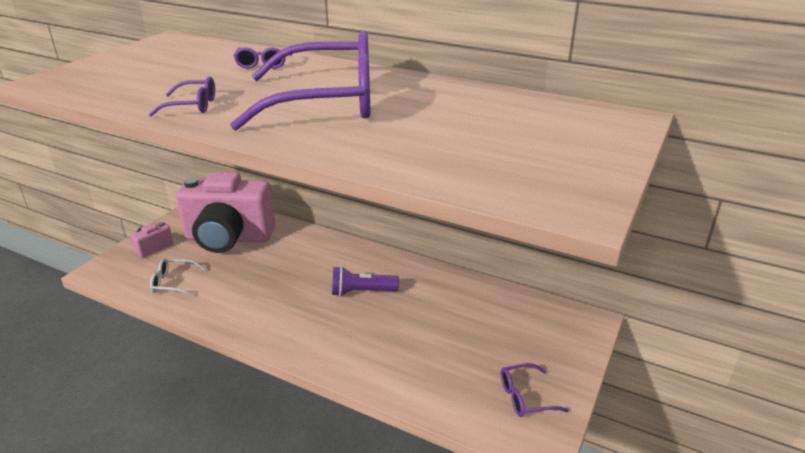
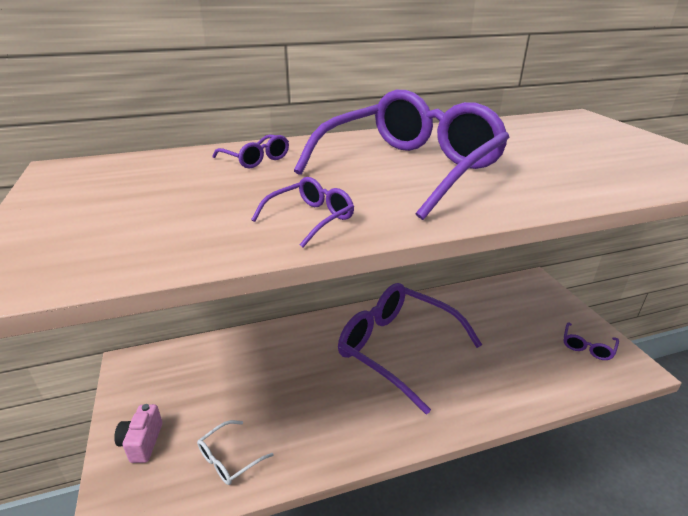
camera: 45 degrees left, 0 degrees up
pink camera [176,172,275,253] -> none
purple flashlight [332,266,399,296] -> purple glasses [338,283,482,415]

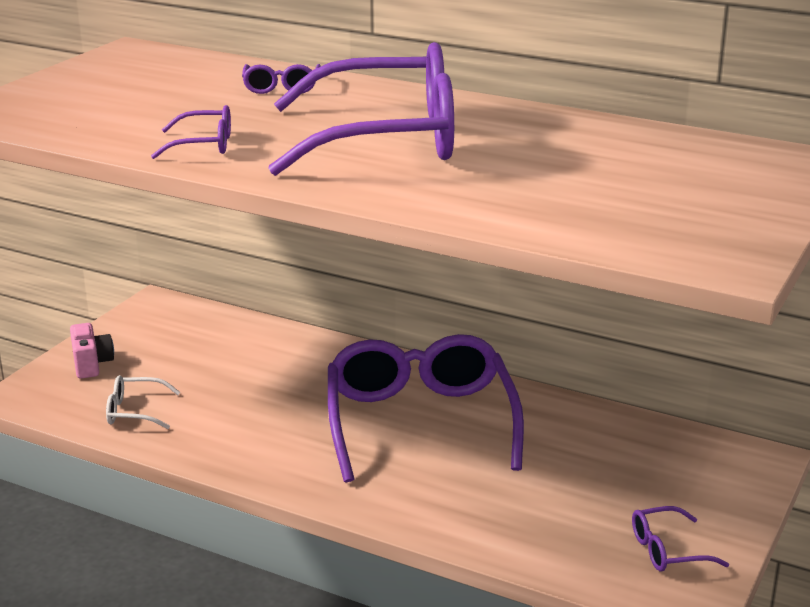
camera: 45 degrees right, 5 degrees down
pink camera [114,404,162,463] -> pink camera turned 120 degrees clockwise [70,323,114,379]

